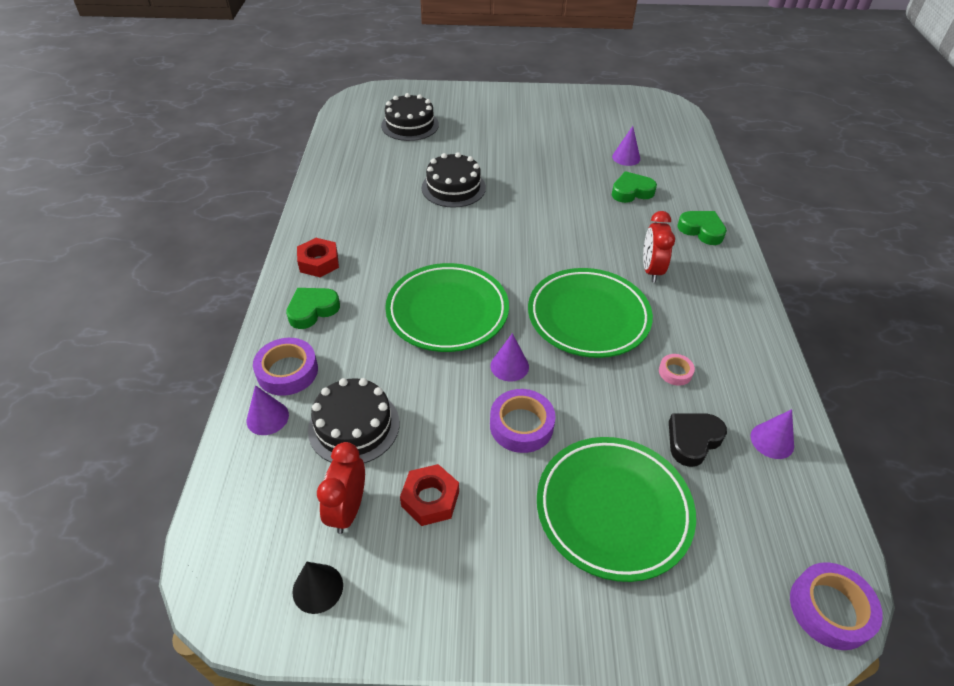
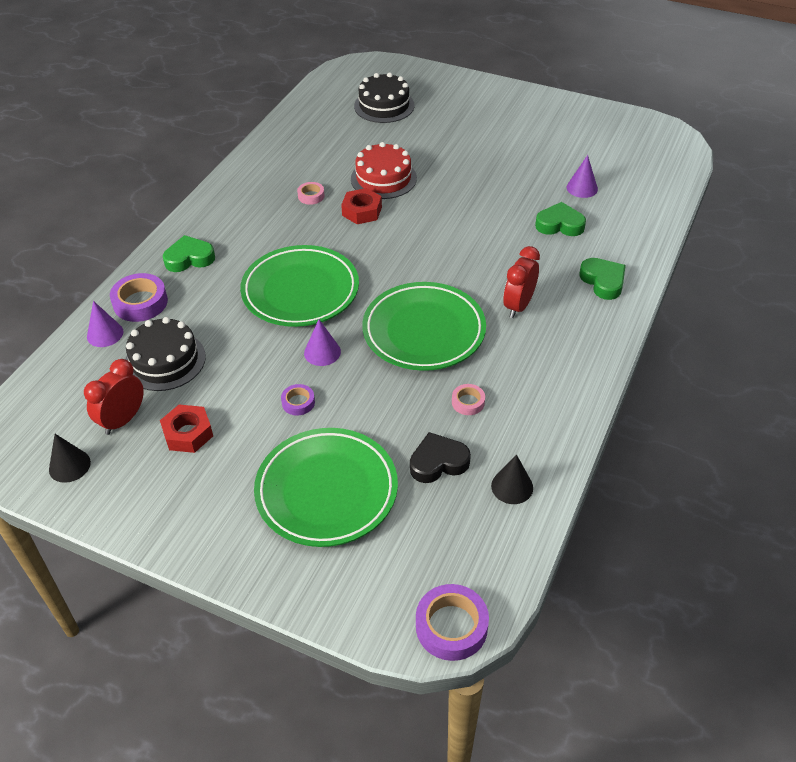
camera: 25 degrees right, 0 degrees up
red nut [297,238,339,277] -> red nut moved to [341,188,382,224]
black cake [422,152,486,208] -> red cake [351,142,417,199]
purple tape [490,389,556,453] -> purple tape [281,384,315,416], size x0.56
purple cone [751,409,794,459] -> black cone [491,454,533,504]
none -> pink tape [297,182,325,205]

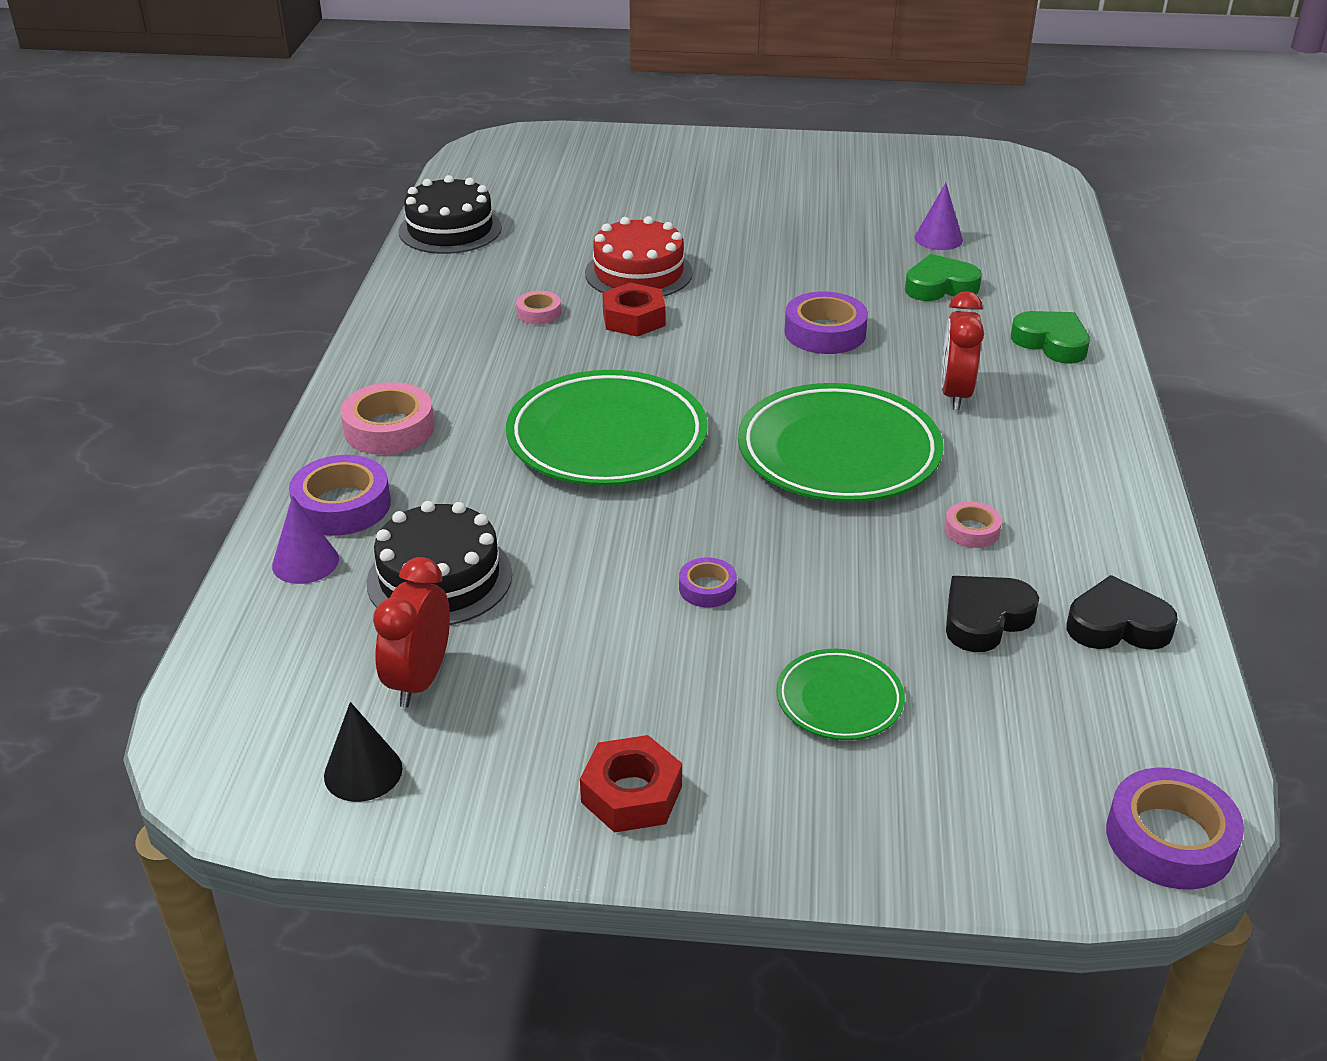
camera: 20 degrees left, 10 degrees down
red nut [160,405,213,453] -> red nut moved to [580,735,682,833]
green heart [163,235,215,272] -> pink tape [341,382,435,455]
green plate [254,428,398,547] -> green plate [776,649,905,740], size x0.51
purple cone [304,320,341,366] -> none
black cake [354,73,415,123] -> black cake moved to [399,175,502,254]
black cone [491,454,533,504] -> black heart [1067,575,1178,650]
none -> purple tape [784,291,868,354]

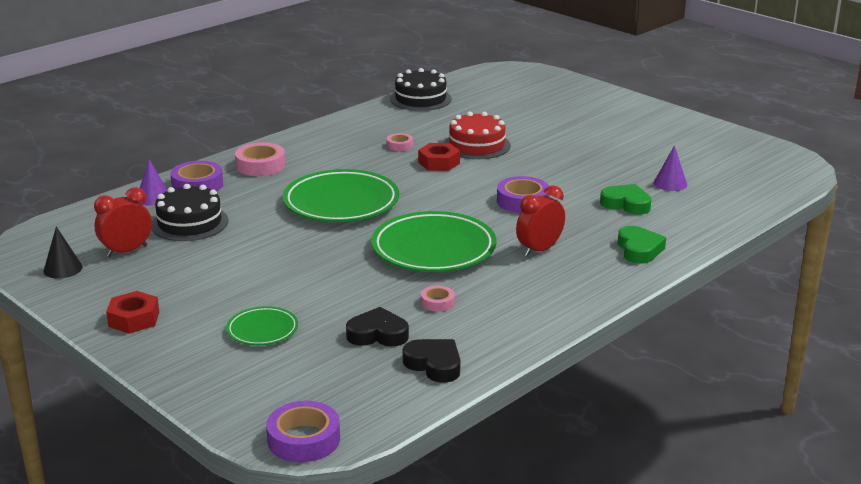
camera: 40 degrees right, 10 degrees down
purple tape [679,557,737,608] -> none

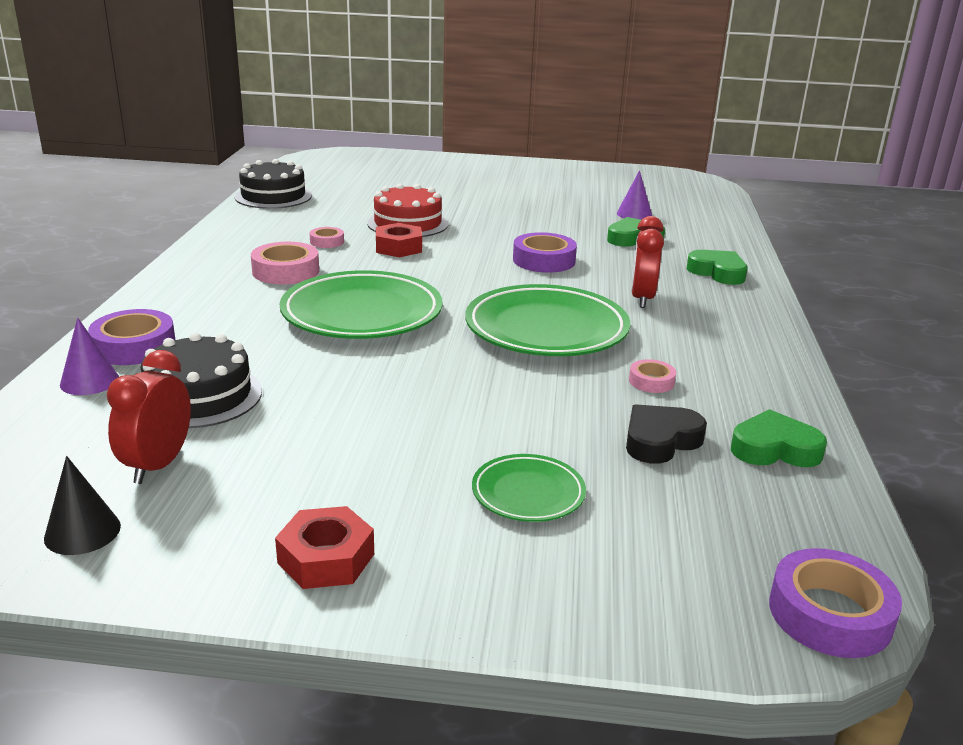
camera: 40 degrees left, 0 degrees up
pink tape [235,142,285,176] -> pink tape moved to [251,242,319,284]
black heart [403,339,460,383] -> green heart [731,409,827,467]

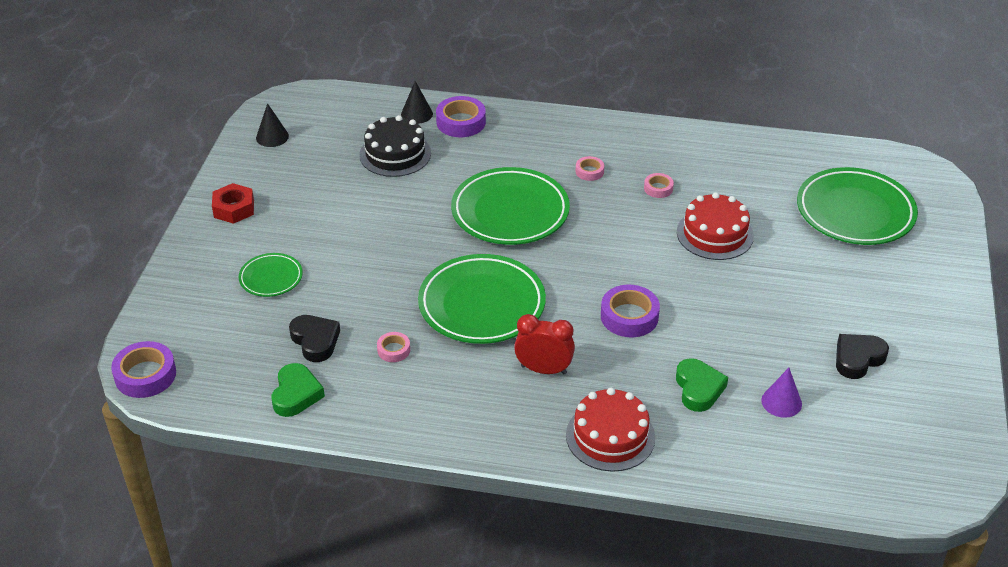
camera: 95 degrees right, 15 degrees up
purple cone [60,318,119,395] -> black cone [401,81,433,124]
red clock [107,350,191,484] -> none
black cake [234,159,312,209] -> none
pink tape [251,242,319,284] -> pink tape [576,156,604,181], size x0.56
red nut [376,223,422,257] -> none
green heart [687,250,748,285] -> red cake [566,388,655,472]
none -> green plate [797,167,918,245]
none -> black heart [836,334,889,379]

